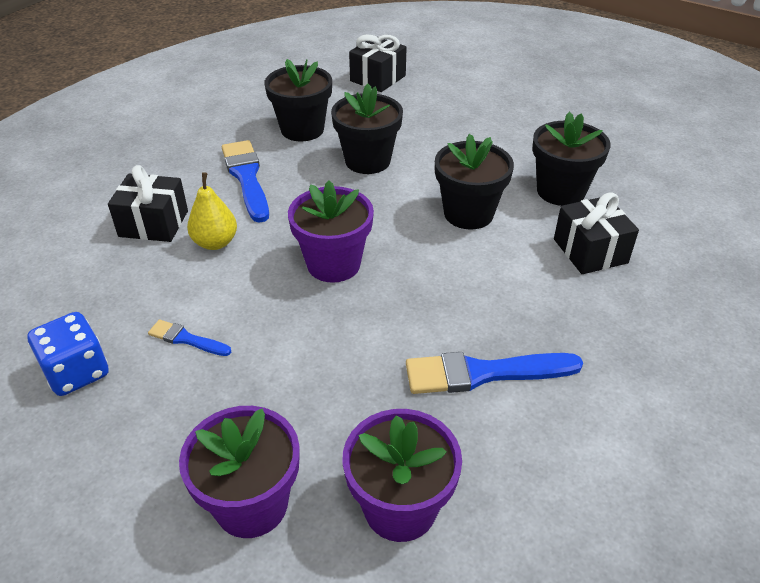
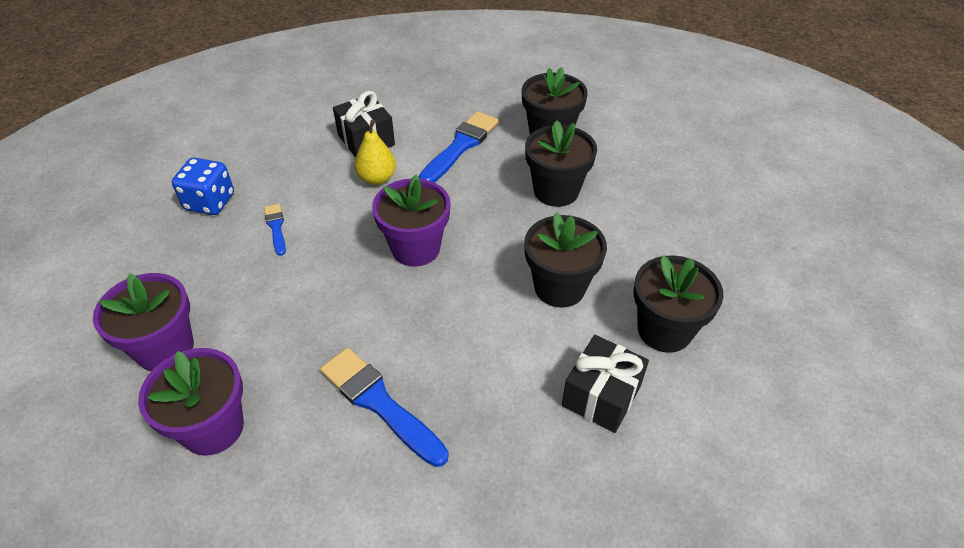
camera: 50 degrees right, 5 degrees up
black gift [349,35,406,92] -> none

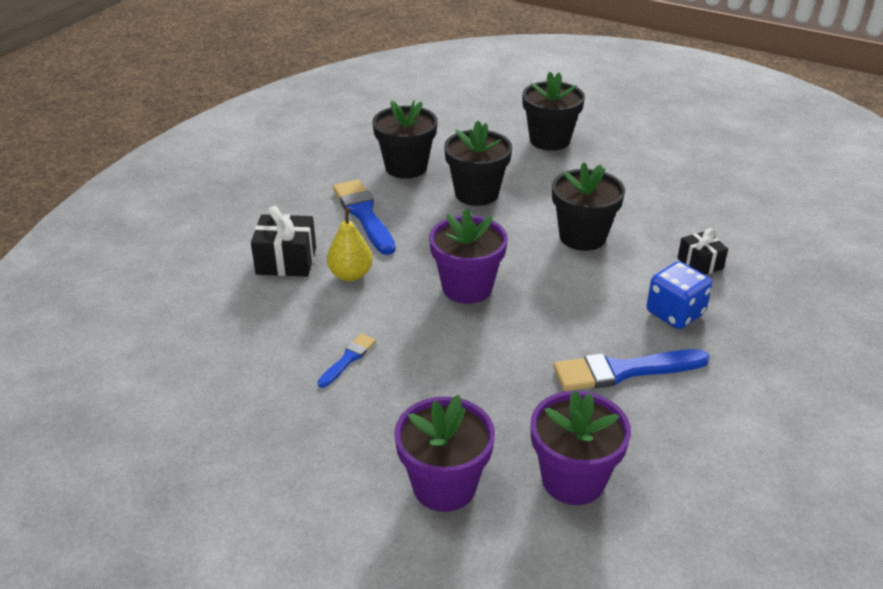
camera: 55 degrees left, 10 degrees down
blue dice [172,158,234,215] -> blue dice moved to [646,261,712,329]
blue brush [264,204,286,256] -> blue brush turned 105 degrees clockwise [317,334,376,388]
black gift [562,335,649,433] -> black gift [678,228,728,275], size x0.65
black flower pot [634,255,724,353] -> black flower pot moved to [522,72,585,151]

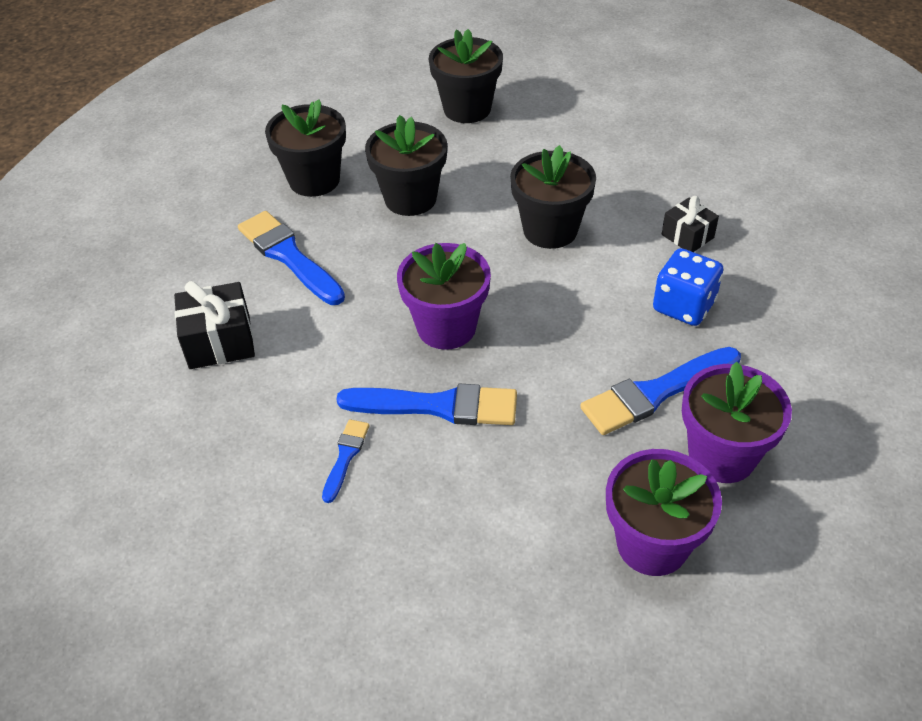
camera: 15 degrees left, 10 degrees up
yellow pear [327,208,373,281] -> none
purple flower pot [394,395,495,512] -> purple flower pot moved to [682,362,792,483]
none -> blue brush [336,384,517,425]

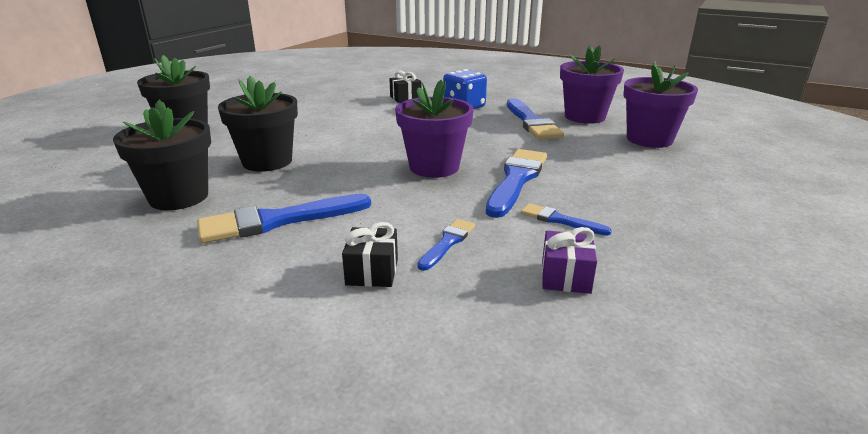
camera: 75 degrees left, 20 degrees down
black gift [174,281,255,369] -> black gift [342,222,398,287], size x0.65
black flower pot [510,145,596,249] -> none
none -> blue brush [418,219,475,271]
none -> purple gift [542,227,597,294]

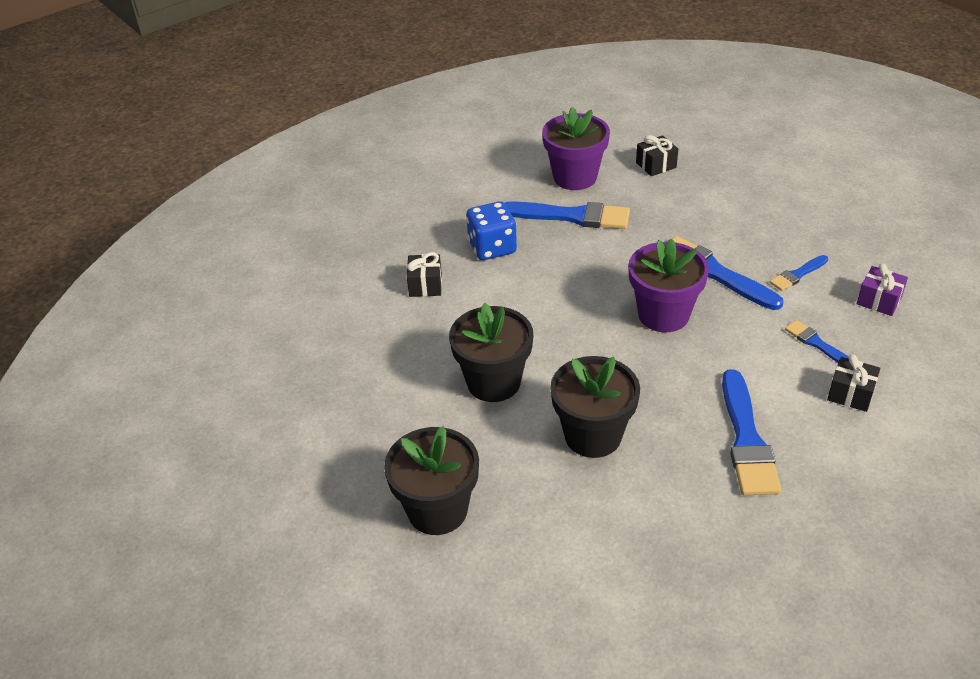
camera: 65 degrees left, 15 degrees up
black flower pot [113,100,211,210] -> black flower pot moved to [449,303,533,402]
purple flower pot [623,61,698,148] -> black gift [636,135,678,176]

